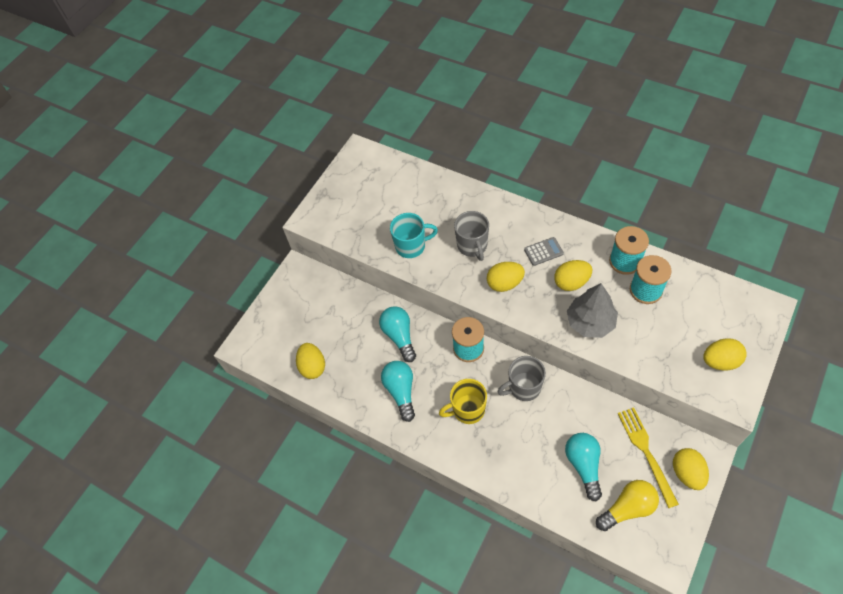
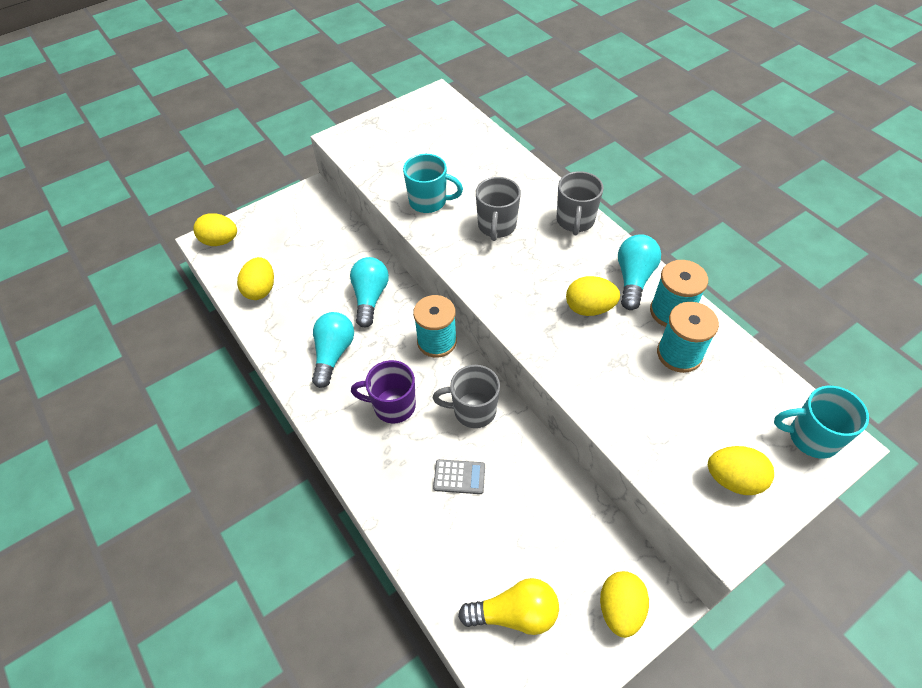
camera: 20 degrees right, 5 degrees down
yellow mug [439,379,487,424] -> purple mug [351,360,416,423]
yellow egg [487,262,525,292] -> yellow egg moved to [193,213,237,246]
grey calculator [524,237,564,266] -> grey calculator moved to [433,459,485,494]
turquoise light bulb [565,433,602,501] -> turquoise light bulb moved to [618,234,661,310]
grey tree [567,283,618,338] -> none
yellow fork [617,407,679,508] -> none
none -> grey mug [557,171,604,235]
none -> turquoise mug [774,386,869,459]

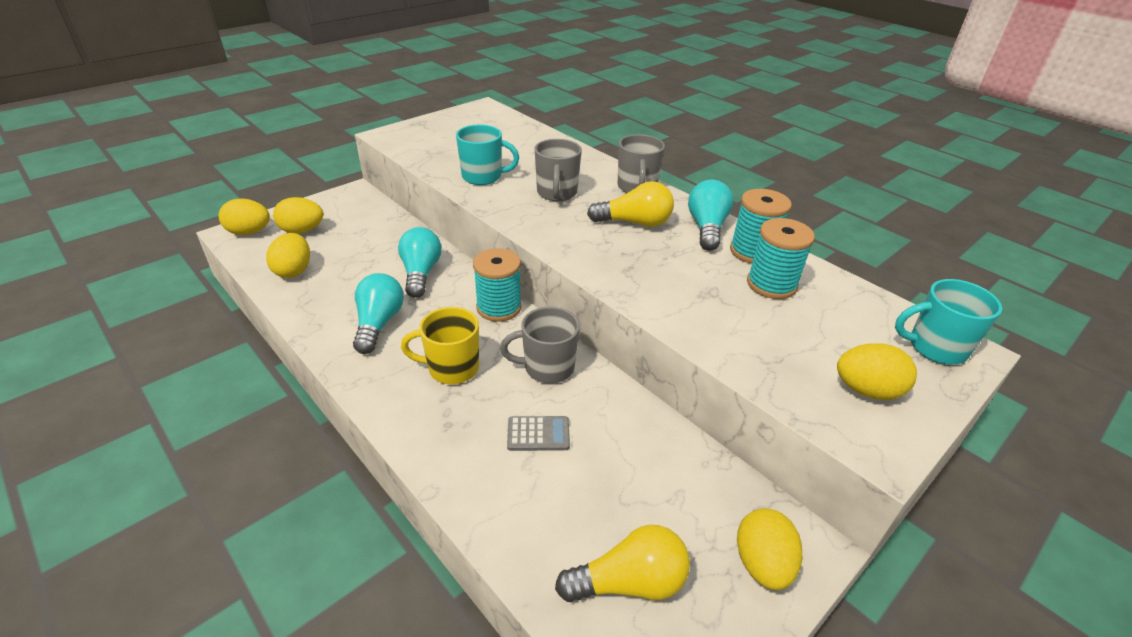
camera: 10 degrees left, 15 degrees down
purple mug [351,360,416,423] -> yellow mug [401,307,479,384]
yellow egg [566,276,620,316] -> yellow egg moved to [273,197,323,234]
none -> yellow light bulb [587,181,674,227]

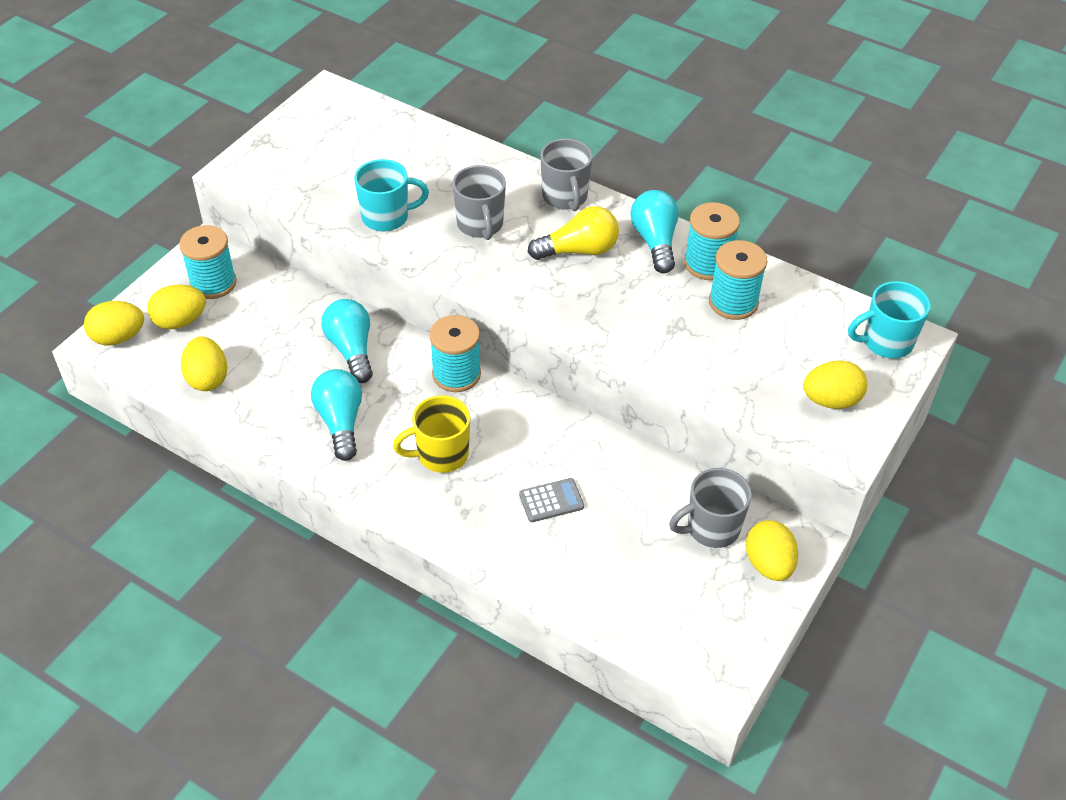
camera: 15 degrees left, 10 degrees up
grey mug [500,307,580,384] -> grey mug moved to [669,468,752,548]
yellow light bulb [555,525,690,602] -> none
none -> turquoise spool [179,225,237,299]

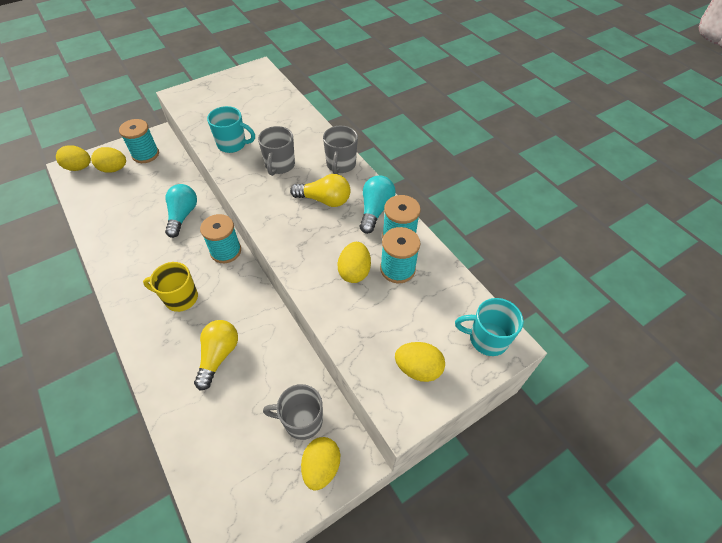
camera: 25 degrees right, 5 degrees up
yellow egg [181,336,227,391] -> yellow egg moved to [337,242,371,283]
turquoise light bulb [311,369,362,461] -> none
grey calculator [519,478,584,522] -> yellow light bulb [194,320,238,390]

